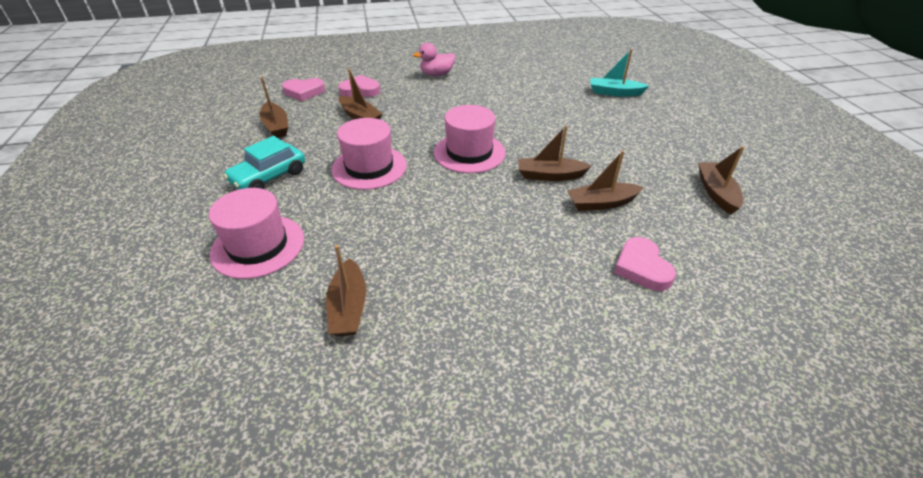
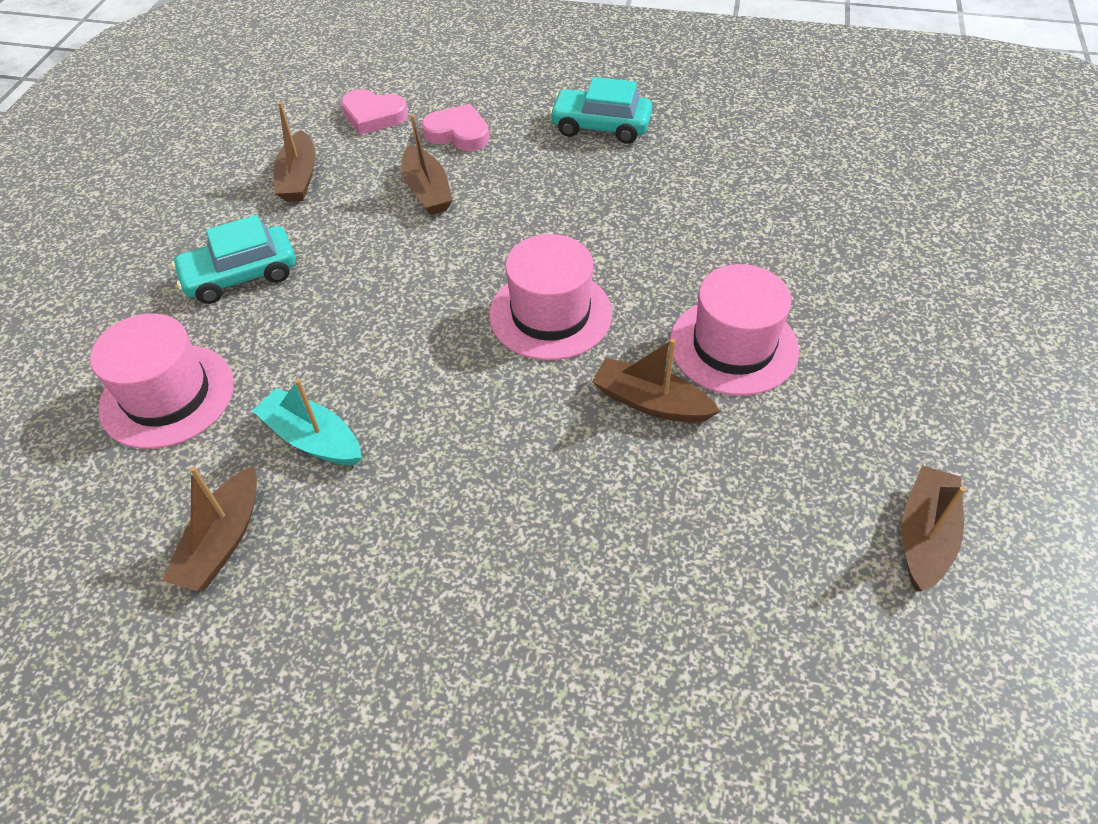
camera: 25 degrees right, 10 degrees up
pink hat [331,118,407,190] -> pink hat moved to [670,264,799,396]
pink duck [413,43,455,76] -> turquoise car [549,77,652,144]
brown boat [567,150,644,211] -> none
turquoise boat [590,49,649,97] -> turquoise boat moved to [252,379,362,465]
pink heart [614,237,676,291] -> none

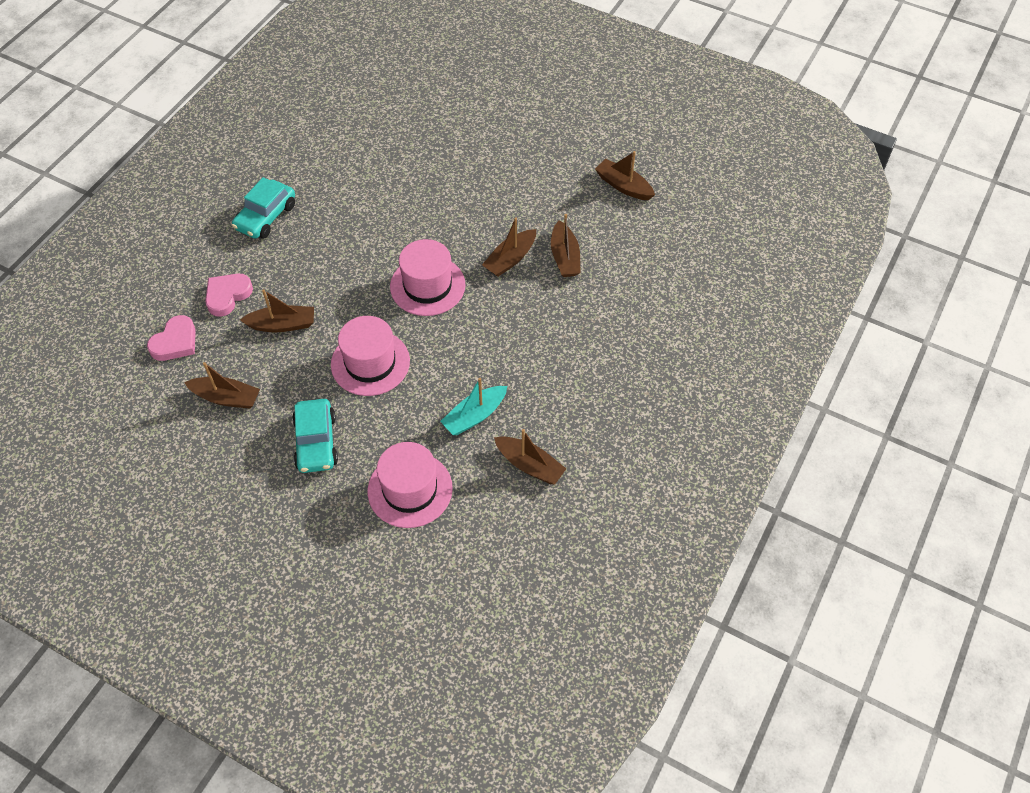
camera: 75 degrees left, 5 degrees up
pink hat [670,264,799,396] -> pink hat moved to [331,316,410,396]
none -> brown boat [551,214,581,277]

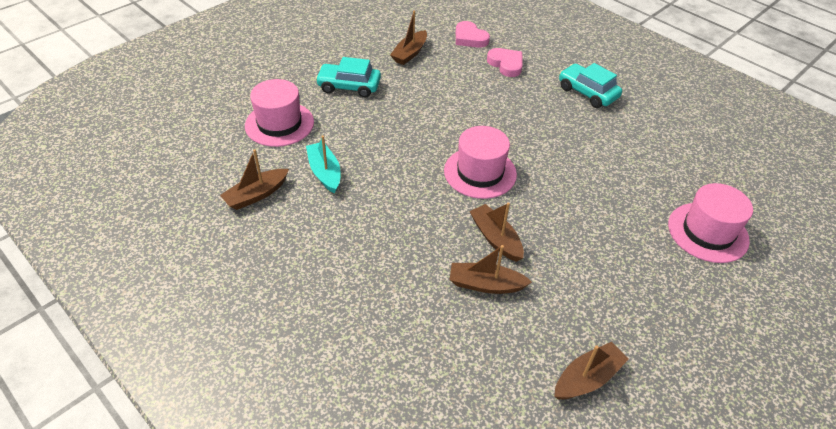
camera: 105 degrees right, 10 degrees down
brown boat [240,289,314,332] -> none
pink hat [331,316,410,396] -> pink hat moved to [668,183,753,263]

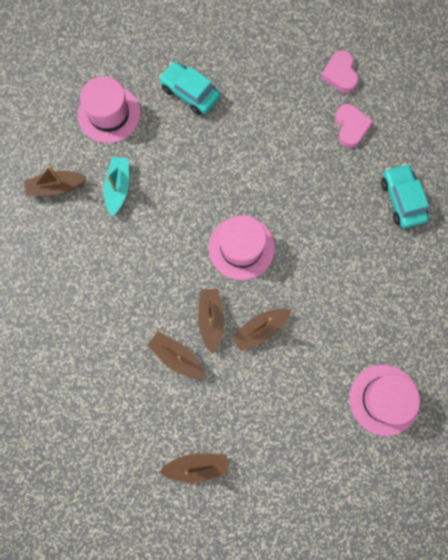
camera: 30 degrees right, 30 degrees up
brown boat [390,10,427,65] -> brown boat moved to [231,308,291,351]

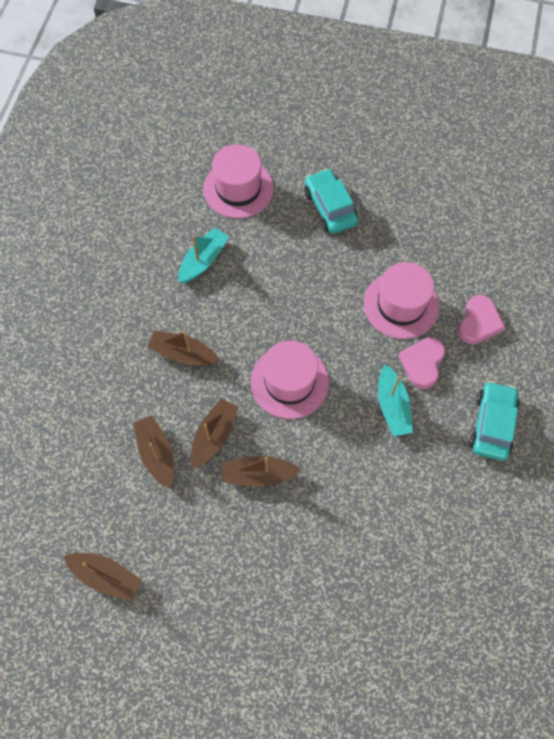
camera: 30 degrees right, 10 degrees down
brown boat [24,166,87,196] -> brown boat moved to [147,331,220,365]
pink heart [321,51,359,93] -> pink heart moved to [398,337,445,389]
pink hat [349,365,420,436] -> pink hat moved to [364,262,439,339]
none -> turquoise boat [378,365,413,436]

